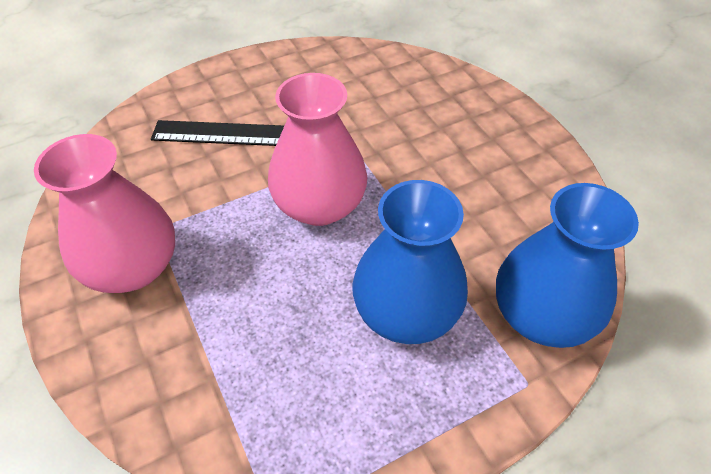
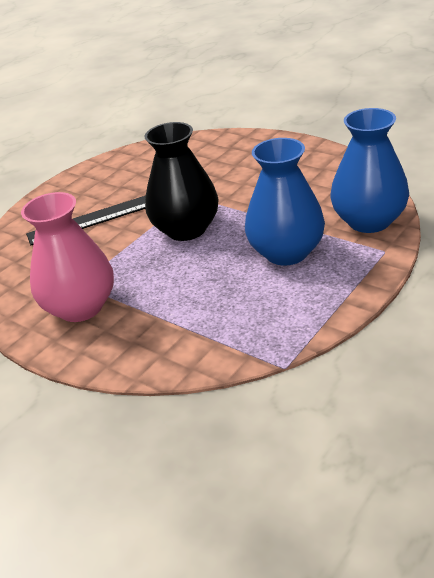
camera: 20 degrees left, 15 degrees down
pink vase [268,73,367,226] -> black vase [144,122,218,241]

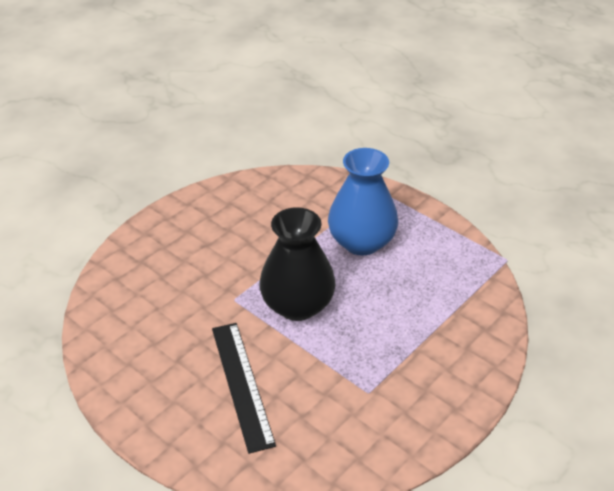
camera: 90 degrees left, 5 degrees up
pink vase [21,192,114,322] -> none
blue vase [330,108,409,233] -> none

